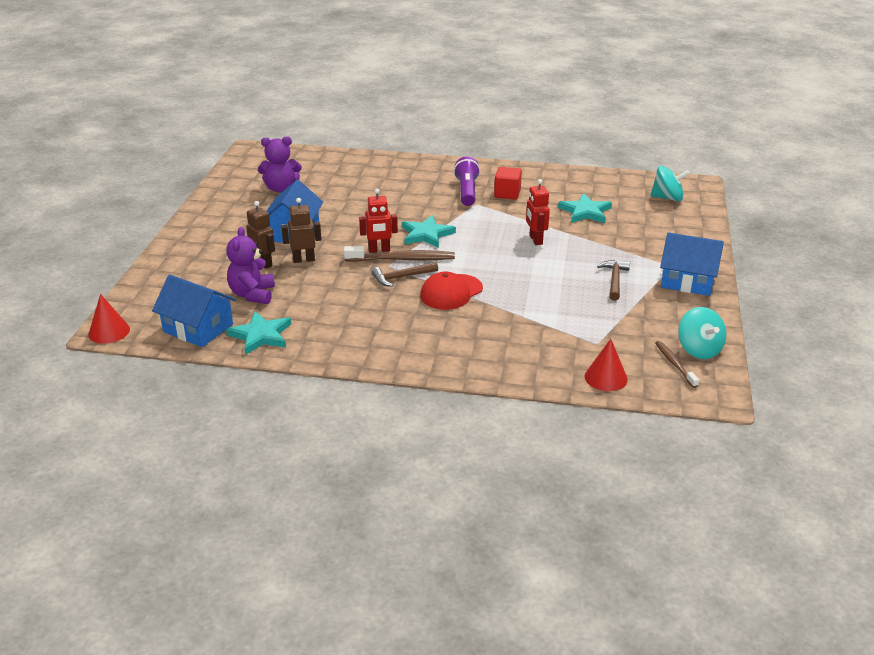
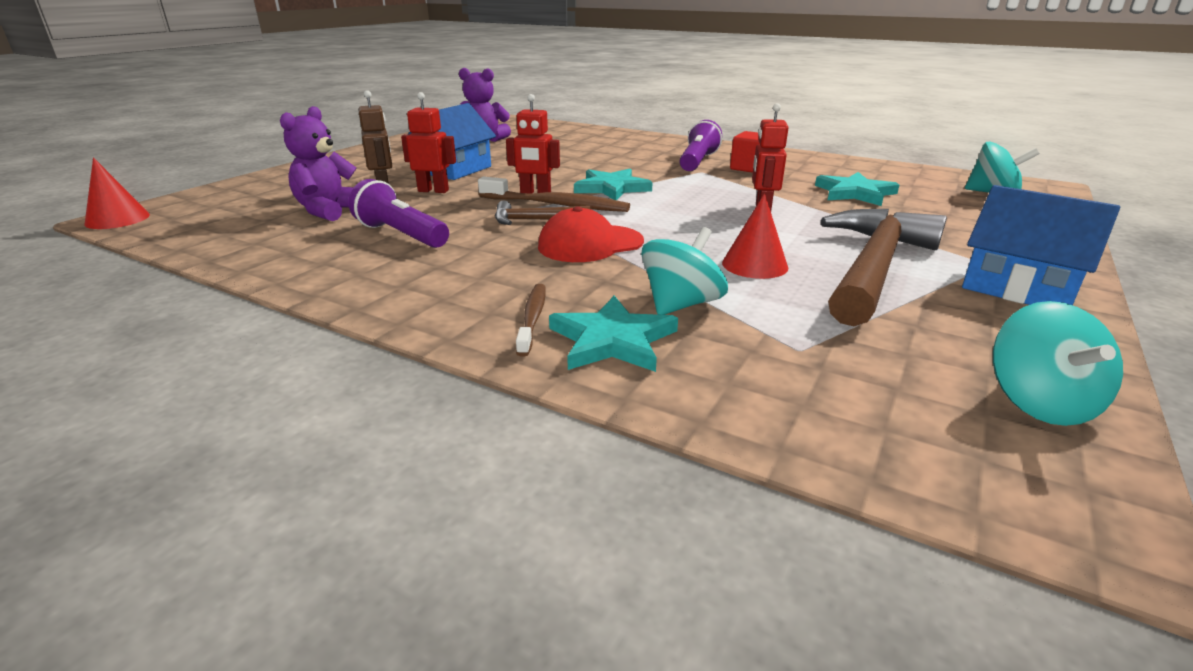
camera: 20 degrees right, 5 degrees down
blue house [152,275,236,347] -> none
turquoise star [226,311,291,355] -> turquoise star moved to [549,296,678,372]
brown robot [281,198,321,263] -> red robot [401,92,456,193]
red cone [584,339,628,391] -> red cone moved to [722,194,788,279]
brown hammer [597,260,630,301] -> brown hammer [821,209,947,326], size x2.10
brown toothbrush [655,341,699,388] -> brown toothbrush moved to [516,284,546,357]
none -> purple flashlight [349,179,449,248]
none -> turquoise spinning top [641,227,728,315]

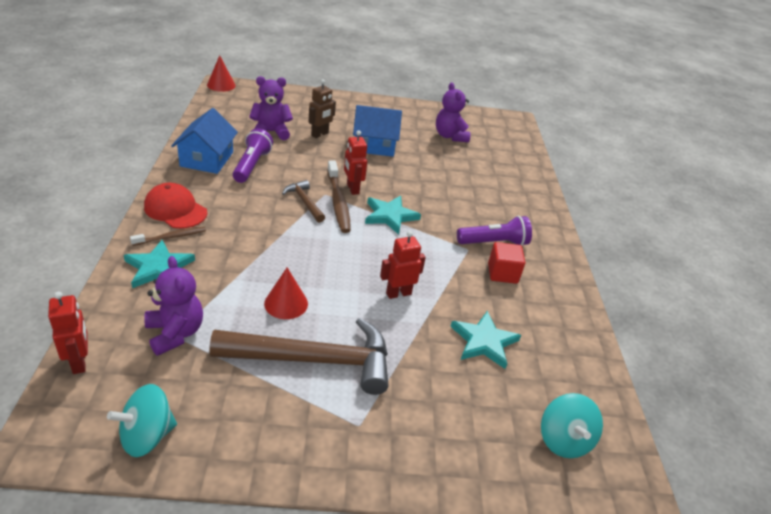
camera: 55 degrees right, 10 degrees up
red robot [401,92,456,193] -> red robot moved to [48,291,88,374]
red cap [538,206,644,262] -> red cap moved to [144,183,207,229]
turquoise spinning top [641,227,728,315] -> none
blue house [962,185,1120,305] -> blue house moved to [171,108,238,174]
none -> purple teddy bear [144,256,203,356]

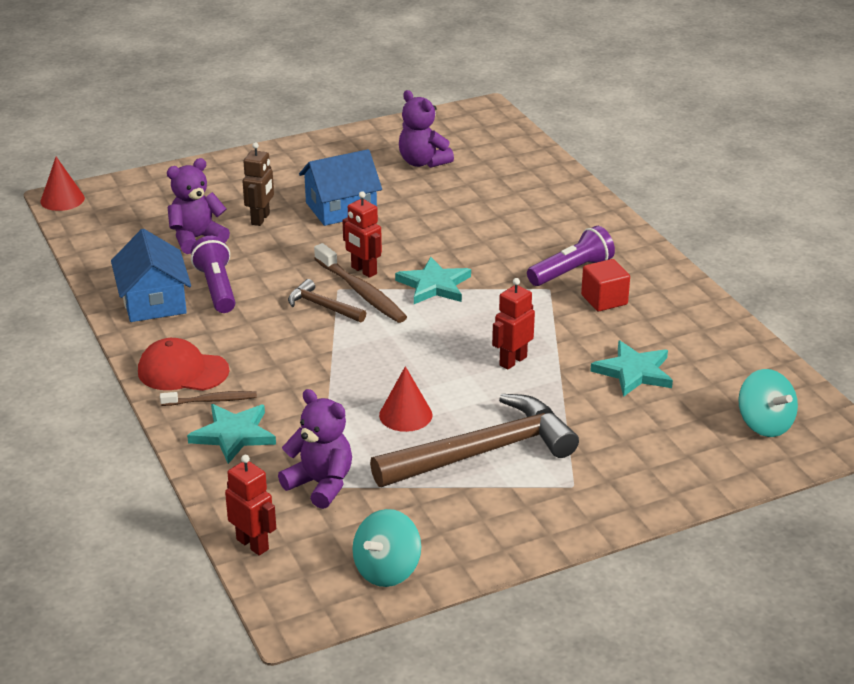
camera: 20 degrees left, 5 degrees down
brown toothbrush [130,227,206,246] -> brown toothbrush turned 45 degrees clockwise [160,391,257,406]

